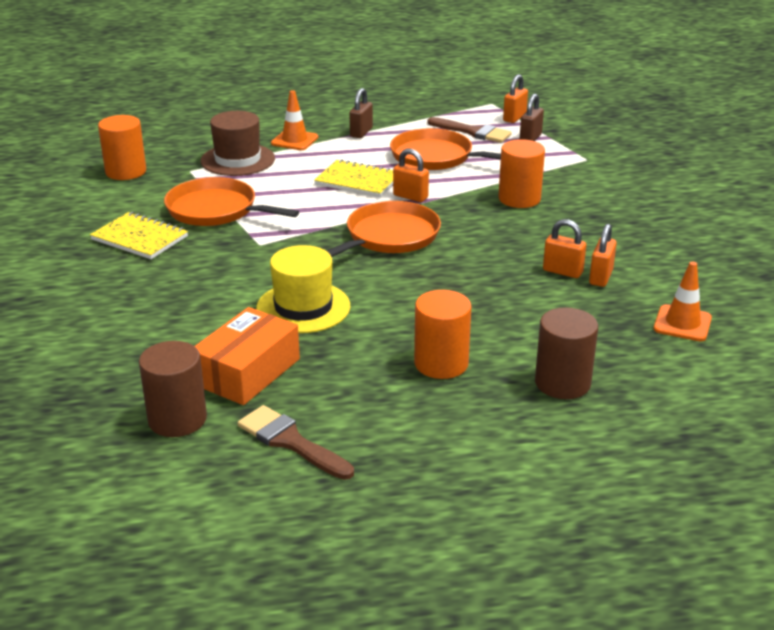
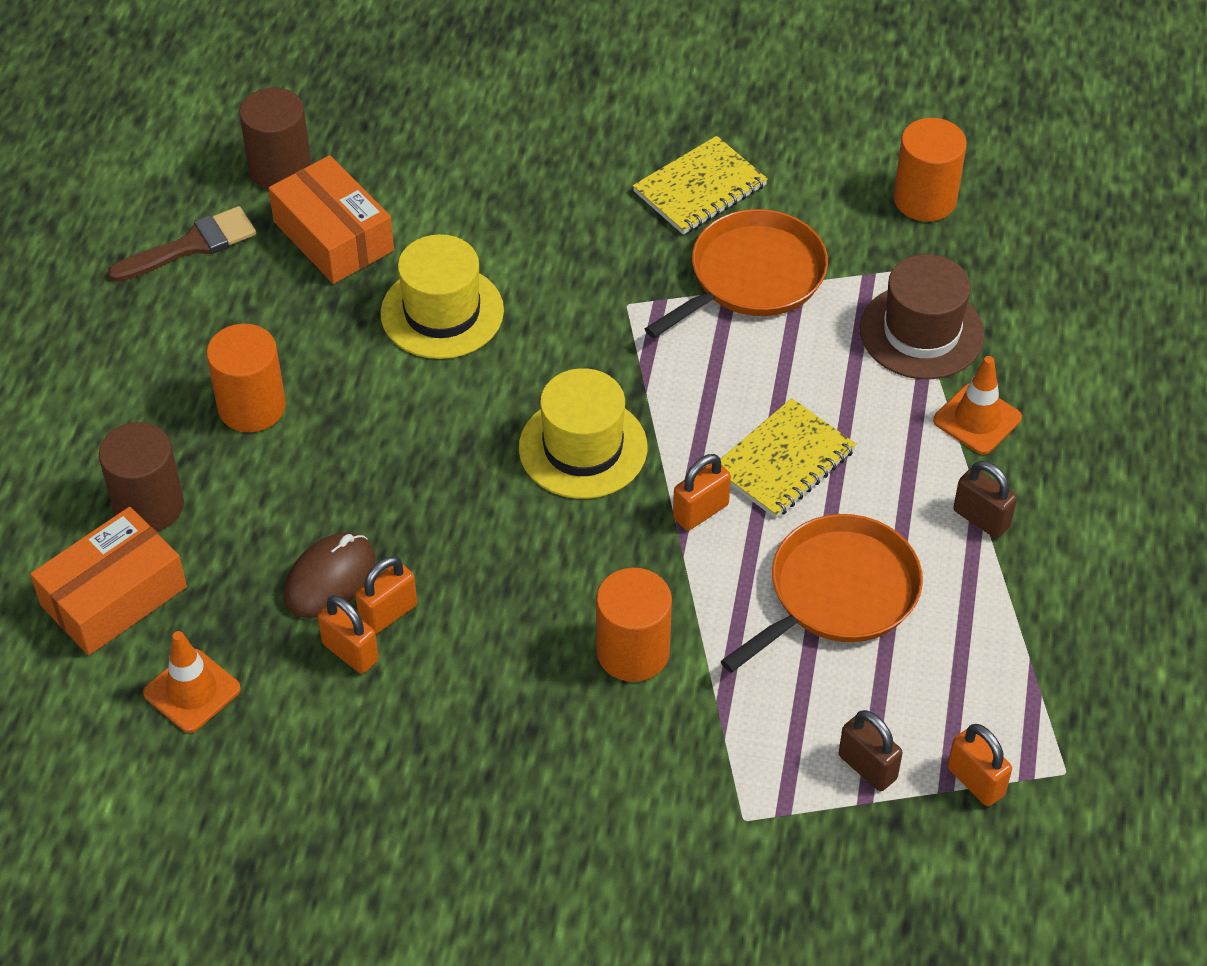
camera: 110 degrees right, 20 degrees up
orange pan [327,201,441,257] -> yellow hat [519,368,647,499]
brown brush [427,117,512,143] -> none
none -> orange box [30,507,187,655]
none -> brown mouse [283,532,375,618]

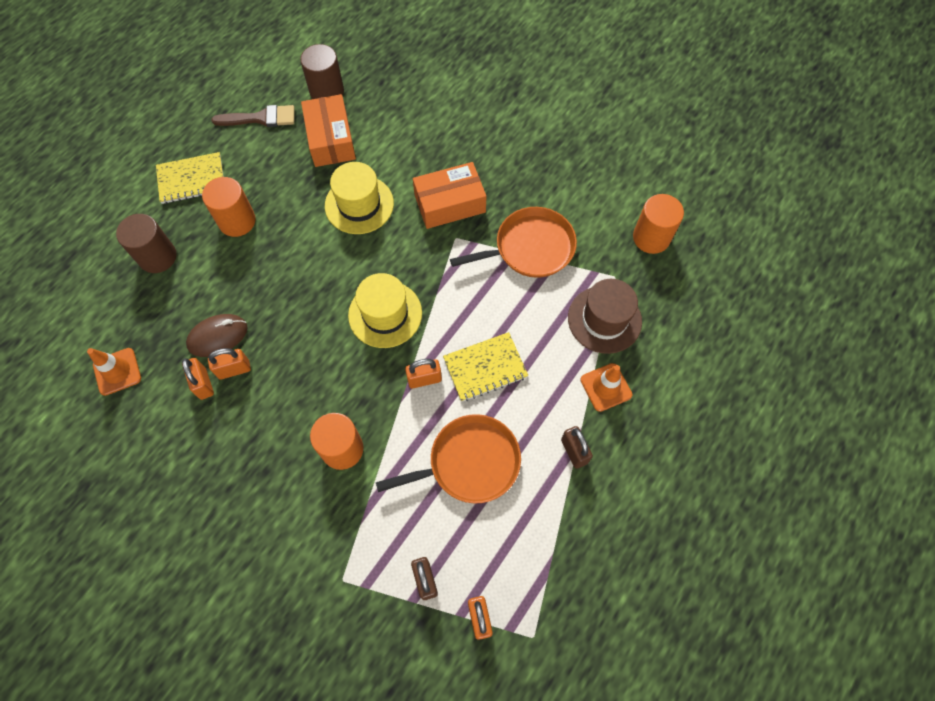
camera: 25 degrees right, 15 degrees up
orange box [30,507,187,655] -> orange box moved to [413,162,487,229]
yellow notebook [633,136,768,235] -> yellow notebook moved to [156,152,224,204]

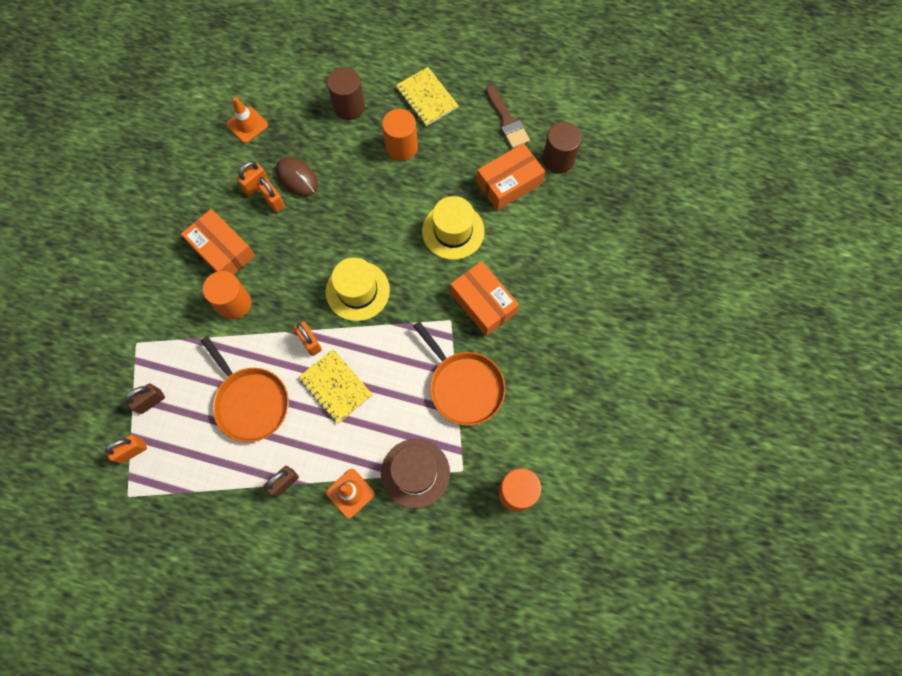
camera: 70 degrees right, 5 degrees up
none -> orange box [181,209,255,275]

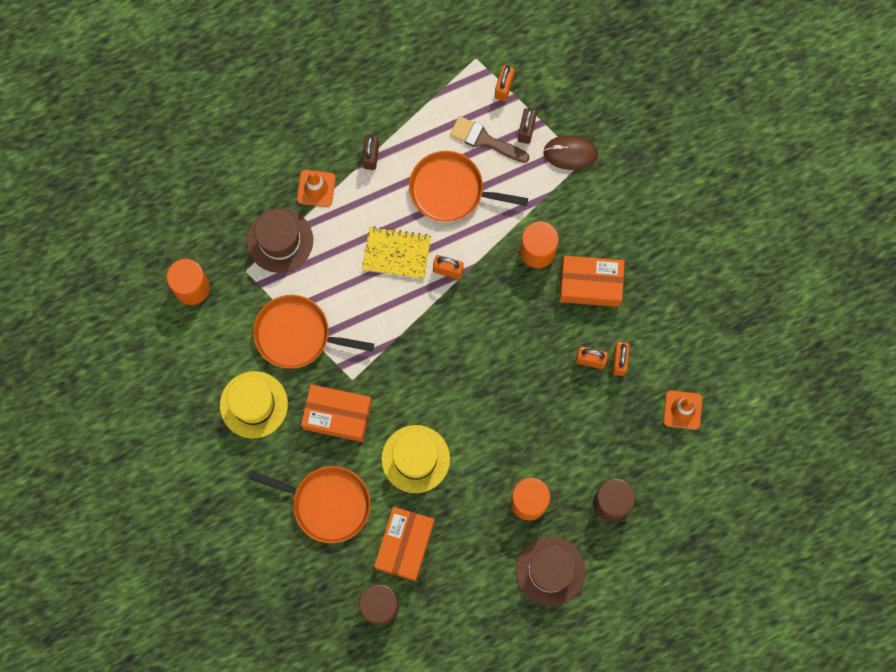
camera: 140 degrees right, 5 degrees up
brown mouse [276,157,318,196] -> brown mouse moved to [543,135,598,170]
yellow hat [326,257,390,321] -> yellow hat moved to [220,371,288,438]
yellow notebook [396,67,459,126] -> brown hat [516,536,585,606]
brown brush [486,85,530,148] -> brown brush moved to [450,116,530,163]
none -> orange pan [249,466,370,543]

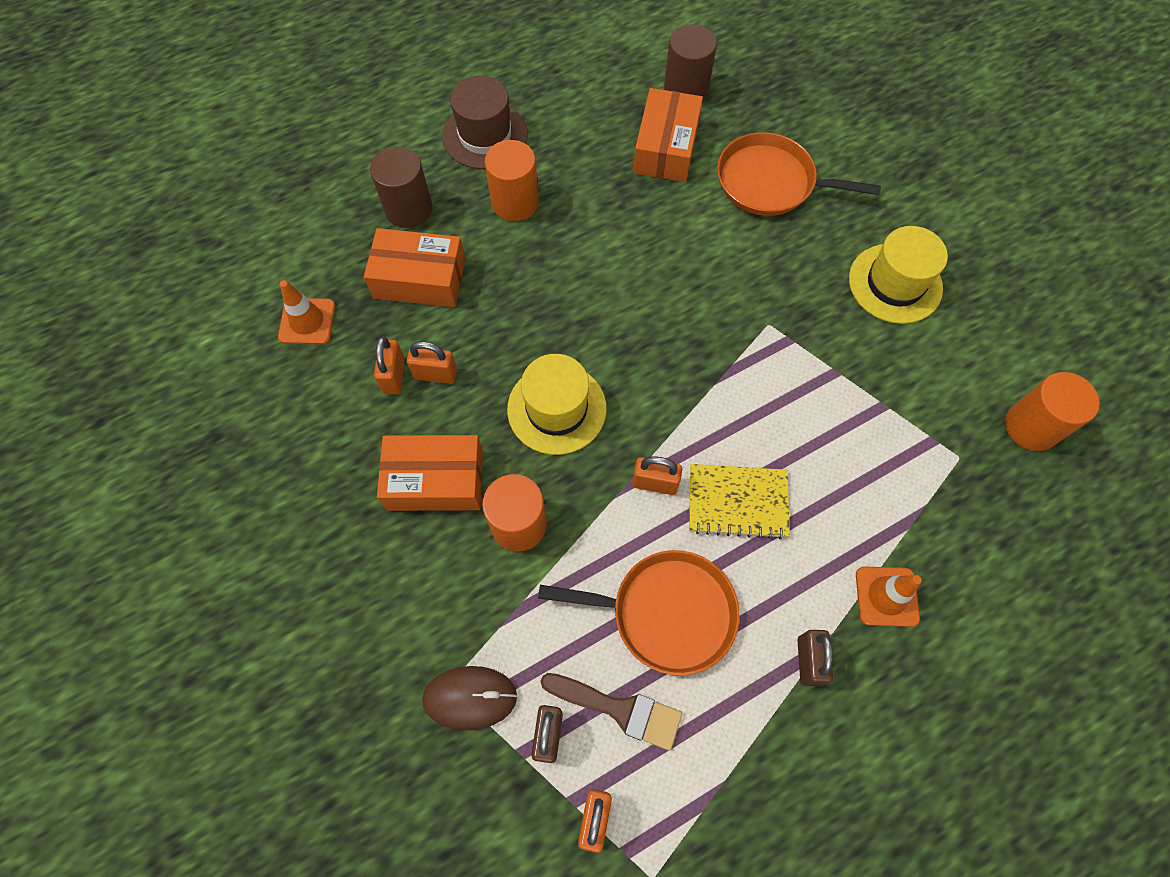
camera: 175 degrees right, 10 degrees down
brown hat [247,208,313,273] -> none
orange pan [253,295,374,369] -> none
orange box [301,384,372,442] -> orange box moved to [364,228,466,307]
yellow hat [381,425,450,493] -> yellow hat moved to [507,354,607,455]

